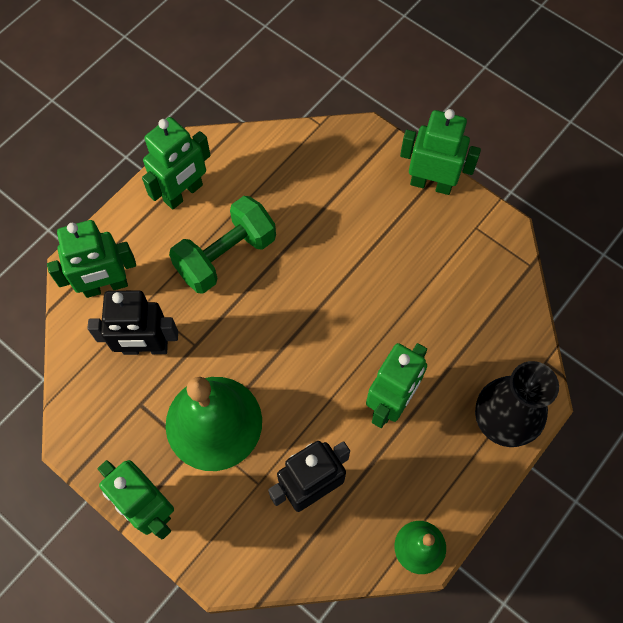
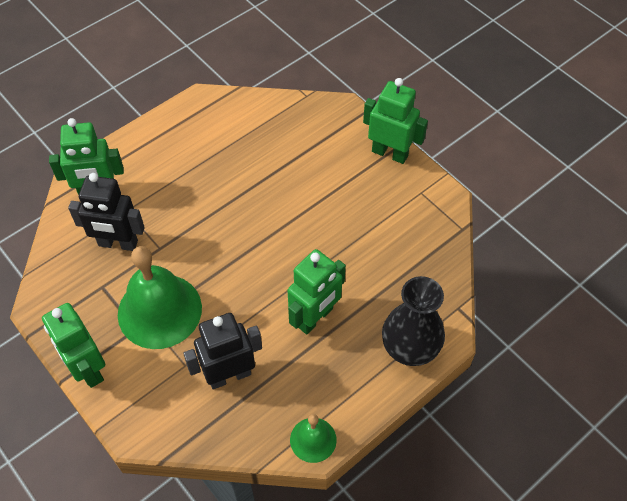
camera: 10 degrees right, 10 degrees down
green robot [142,117,211,210] -> none
green dumbbell [169,196,276,294] -> none

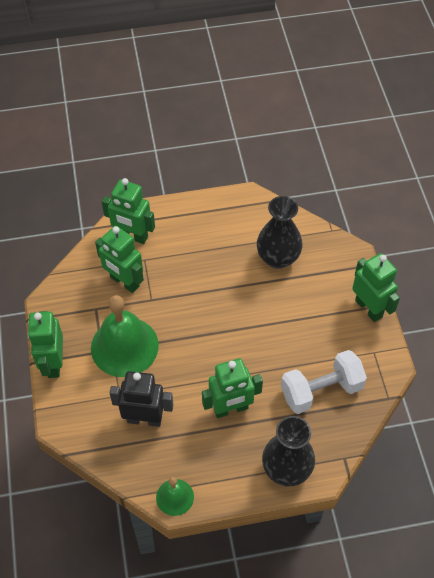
camera: 30 degrees right, 0 degrees up
black robot [68,173,145,251] -> green robot [95,226,144,293]
none -> black vase [257,196,303,269]
none -> white dumbbell [281,350,367,414]

